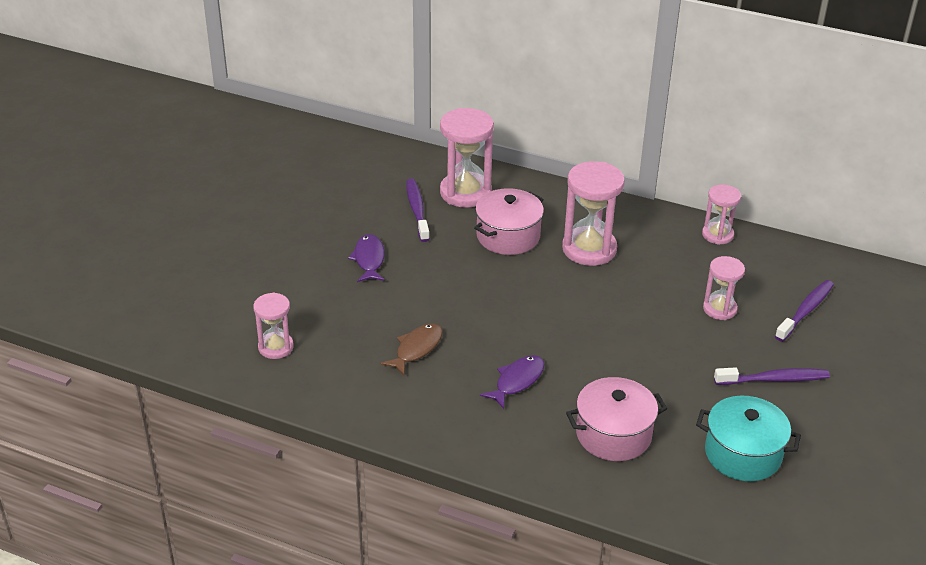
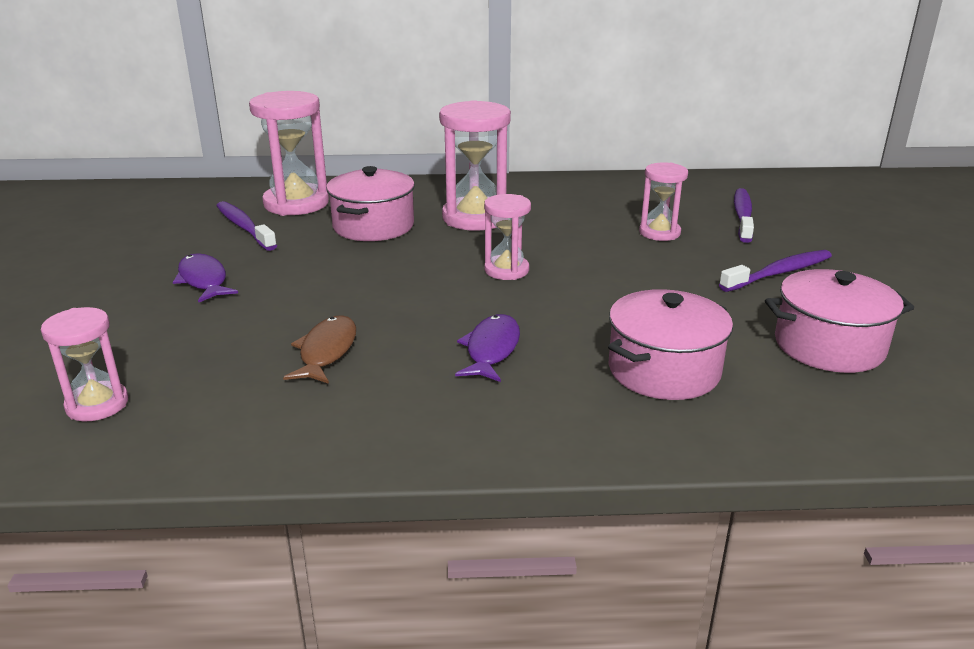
camera: 25 degrees left, 10 degrees down
turquoise pot [696,396,801,481] -> pink pot [765,269,914,373]
pink hourglass [702,184,741,245] -> pink hourglass moved to [484,194,531,280]

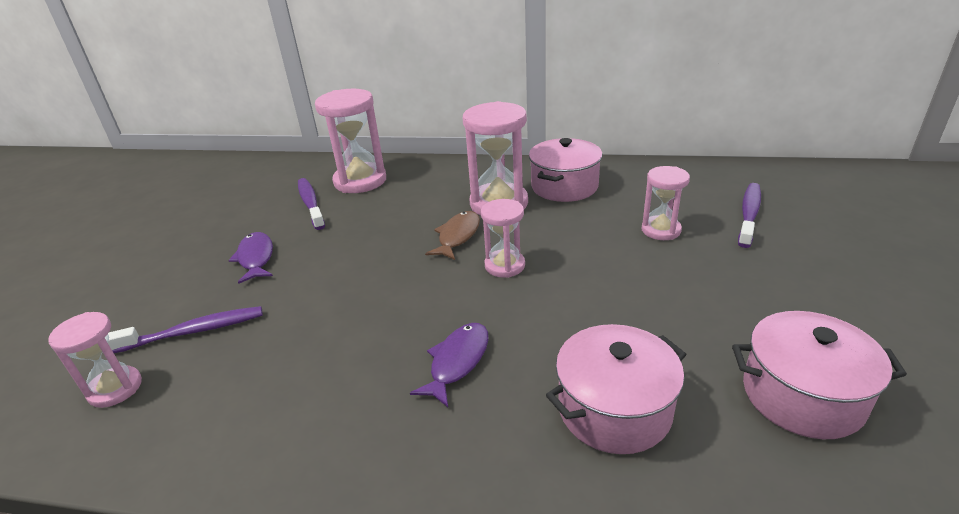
camera: 15 degrees right, 5 degrees up
brown fish [283,315,356,384] -> brown fish moved to [425,211,480,260]
pink pot [326,166,415,241] -> pink pot moved to [529,138,603,202]
purple toothbrush [719,250,832,292] -> purple toothbrush moved to [108,306,263,353]

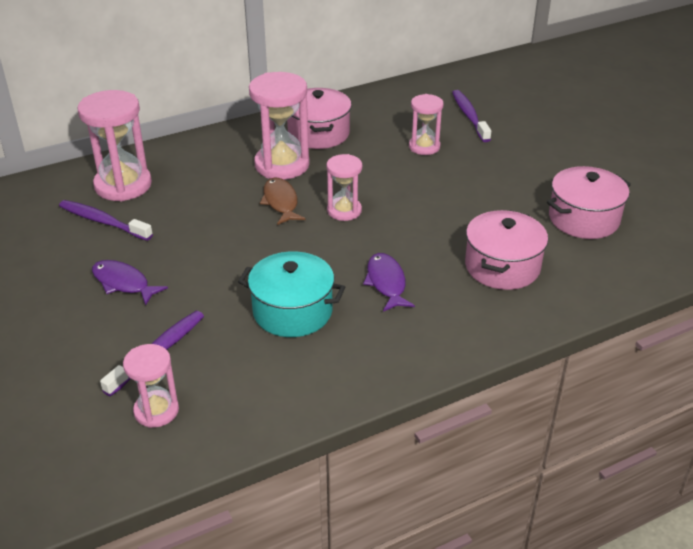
camera: 40 degrees left, 5 degrees up
none -> turquoise pot [238,251,345,337]

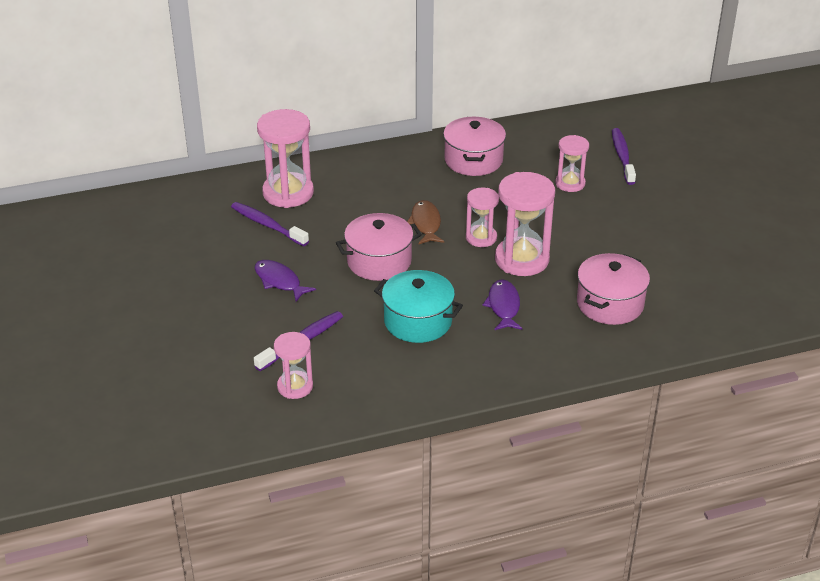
camera: 10 degrees right, 0 degrees up
pink hourglass [249,72,310,179] -> pink hourglass moved to [495,172,555,276]
pink pot [547,166,631,239] -> pink pot moved to [336,213,422,281]

